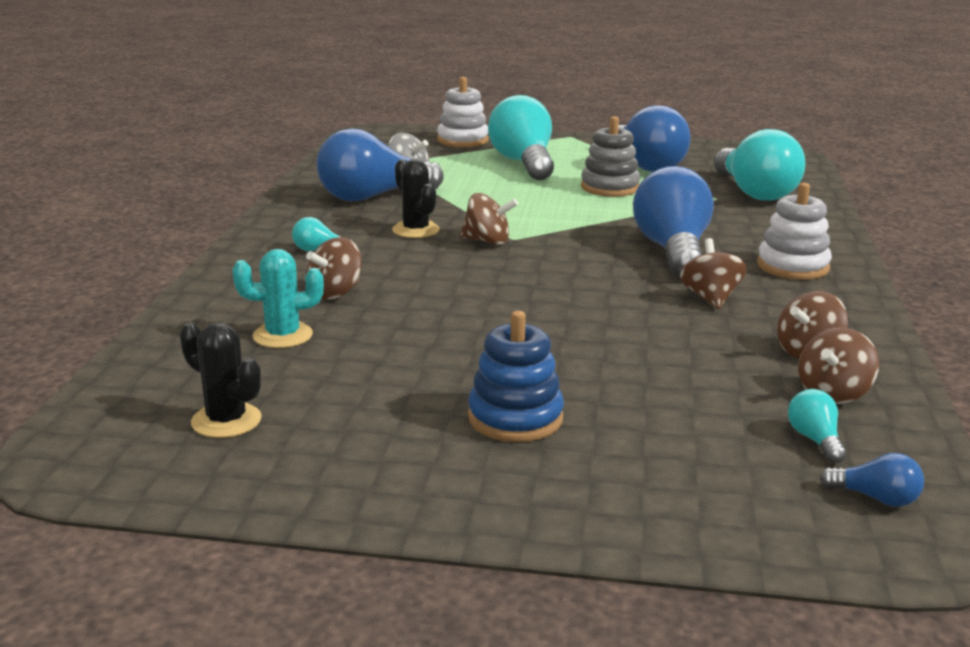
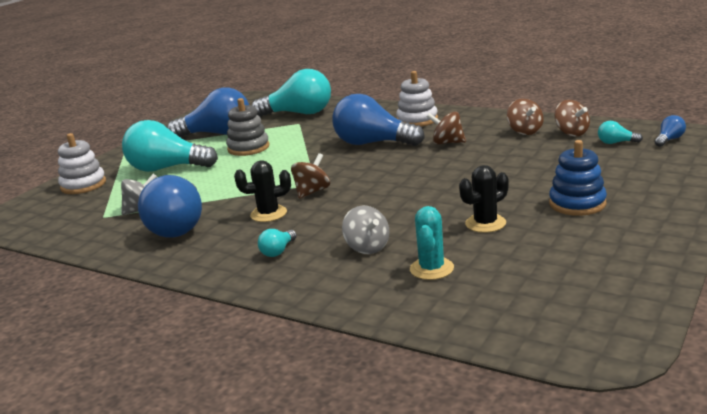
camera: 65 degrees left, 0 degrees up
black cactus [180,322,262,438] -> black cactus moved to [459,165,509,233]
brown spinning top [306,237,362,300] -> grey spinning top [342,206,390,254]

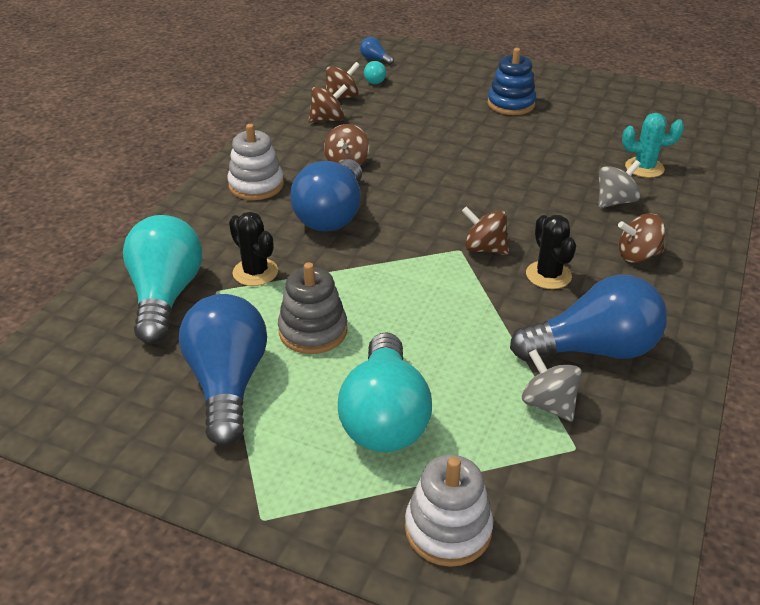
camera: 100 degrees left, 15 degrees up
turquoise light bulb [258,229,297,257] -> brown spinning top [618,213,665,263]
black cactus [459,165,509,233] -> black cactus moved to [229,212,278,286]

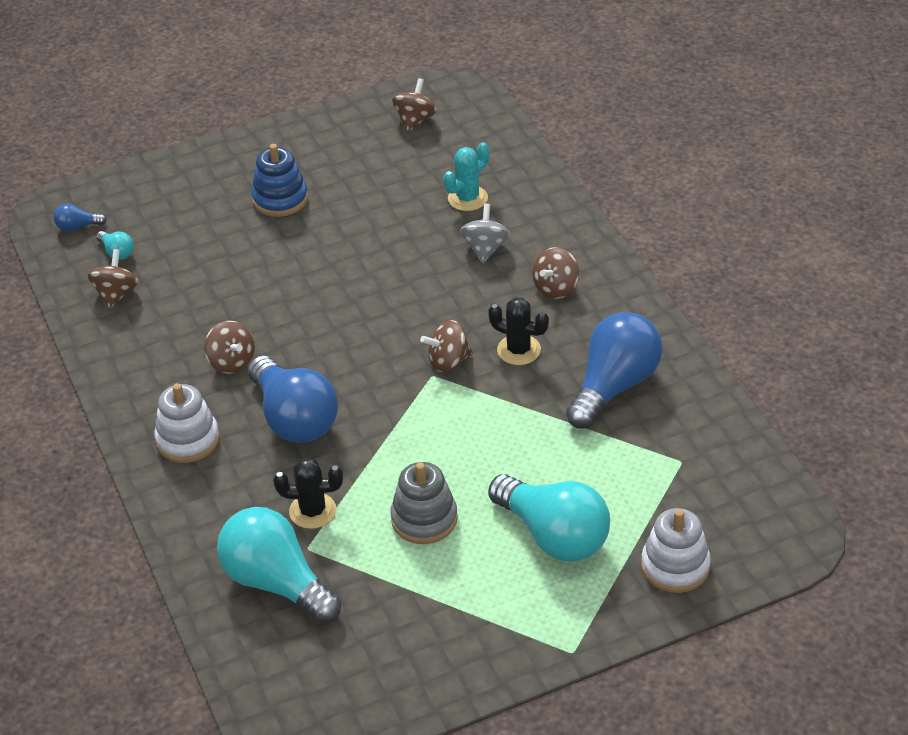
camera: 45 degrees left, 5 degrees up
blue light bulb [179,294,267,446] -> none
brown spinning top [308,85,348,123] -> brown spinning top moved to [392,78,437,133]
grey spinning top [522,349,582,422] -> none

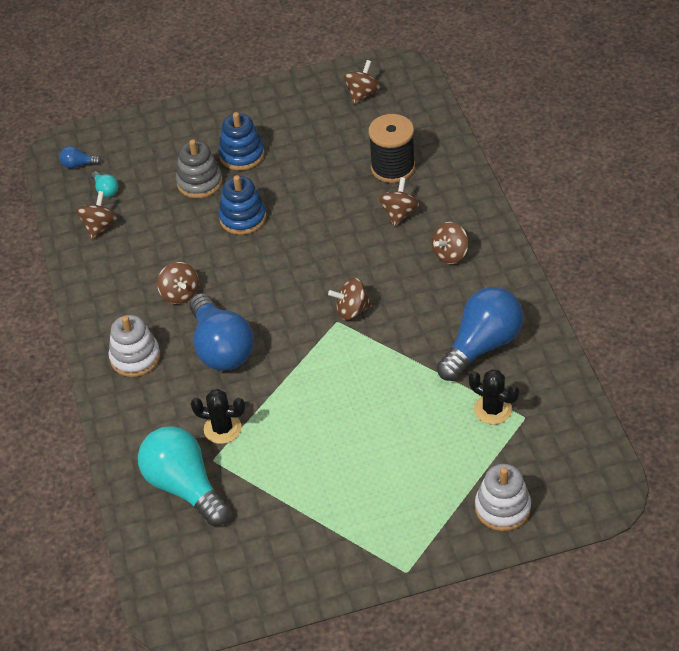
camera: 10 degrees right, 5 degrees up
grey stacking toy [390,462,458,544] -> grey stacking toy moved to [176,140,223,198]
turquoise cactus [443,142,489,211] -> black spool [369,114,415,183]
grey spinning top [460,203,510,263] -> brown spinning top [379,177,419,227]
black cactus [488,298,549,365] -> black cactus moved to [469,369,519,425]
turquoise light bulb [488,474,610,561] -> none
none -> blue stacking toy [218,175,266,235]

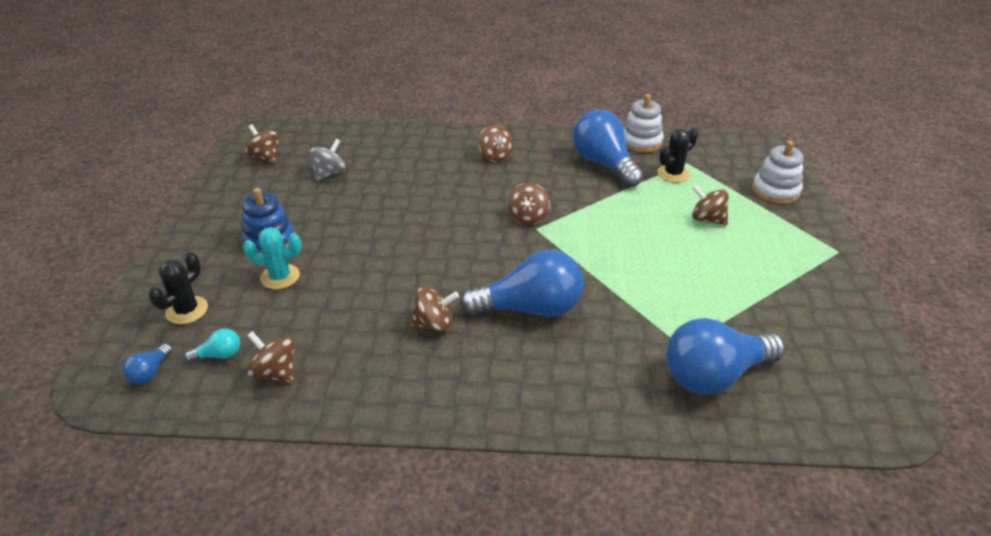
camera: 75 degrees left, 10 degrees down
white stacking toy [108,315,160,377] -> white stacking toy moved to [624,94,664,153]
turquoise light bulb [138,426,230,526] -> blue light bulb [666,318,785,394]
grey stacking toy [176,140,223,198] -> turquoise cactus [243,227,302,289]
black cactus [191,389,245,444] -> black cactus moved to [149,252,208,324]
blue stacking toy [218,175,266,235] -> none
black spool [369,114,415,183] -> none
brown spinning top [379,177,419,227] -> brown spinning top moved to [692,185,729,225]
none -> grey spinning top [309,139,346,181]

